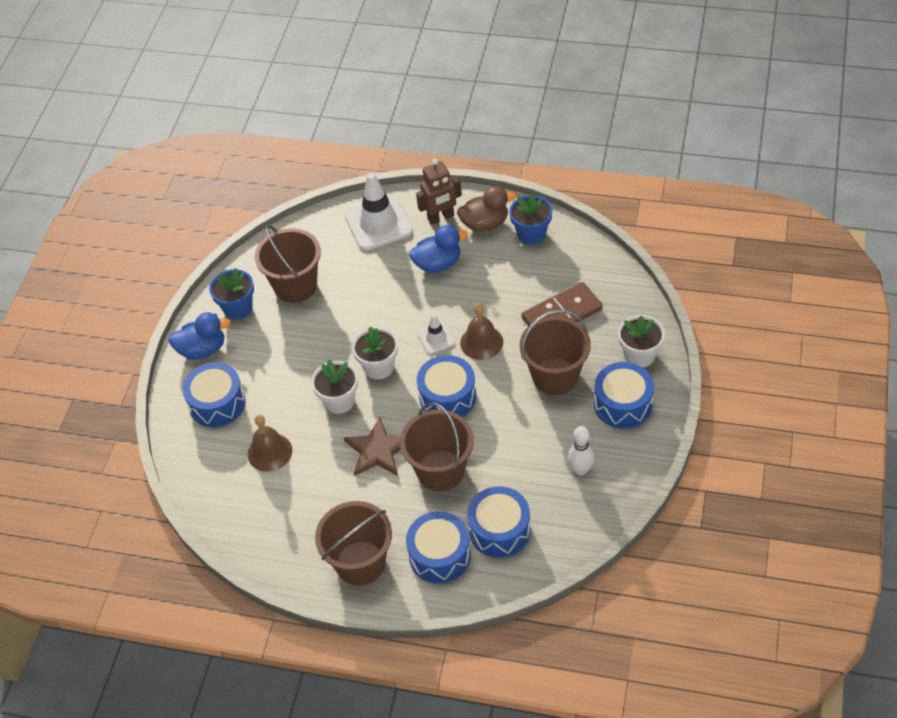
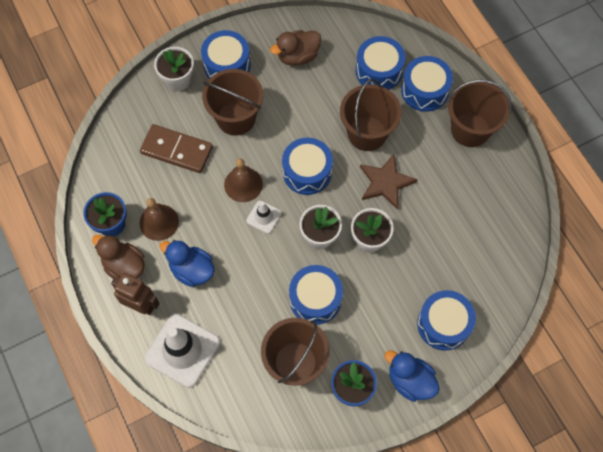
camera: 135 degrees left, 15 degrees up
brown bell [248,415,292,472] -> brown bell moved to [140,198,179,241]
white bowling pin [568,426,594,476] -> brown duck [270,30,321,66]
none -> blue drum [289,265,343,325]

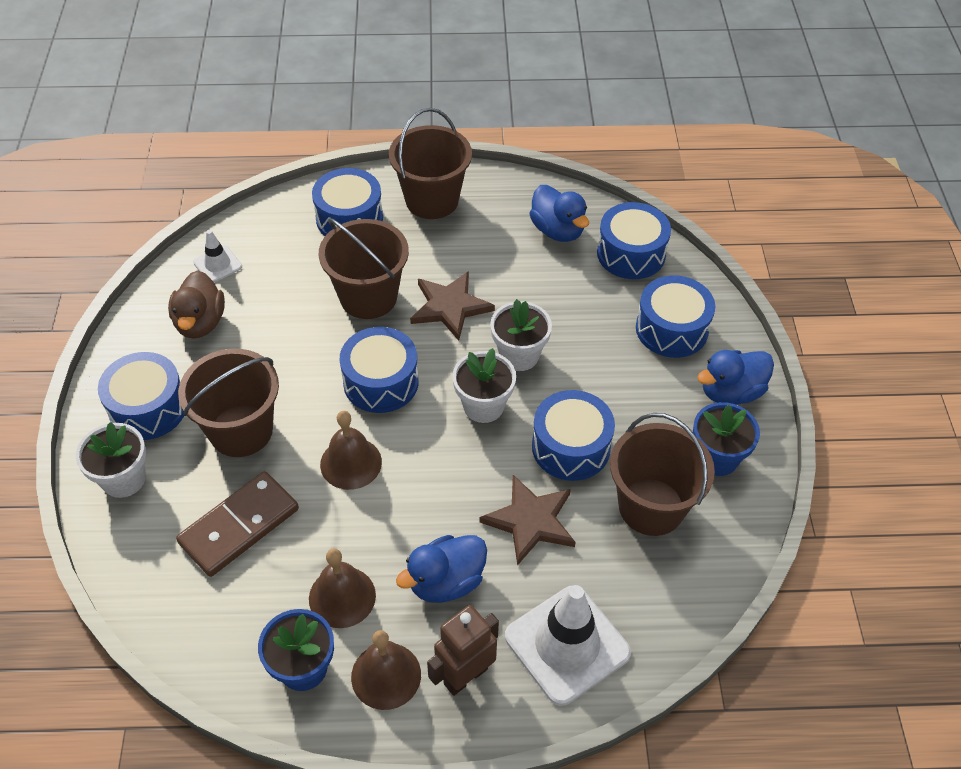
camera: 65 degrees left, 15 degrees down
brown duck [92,234,145,279] -> brown bell [351,630,421,710]
white traffic cone [246,200,282,234] -> white traffic cone moved to [193,230,242,283]
blue drum [355,36,405,90] -> blue drum moved to [597,202,671,279]
none -> brown star [479,475,576,566]
none -> blue duck [529,185,589,242]

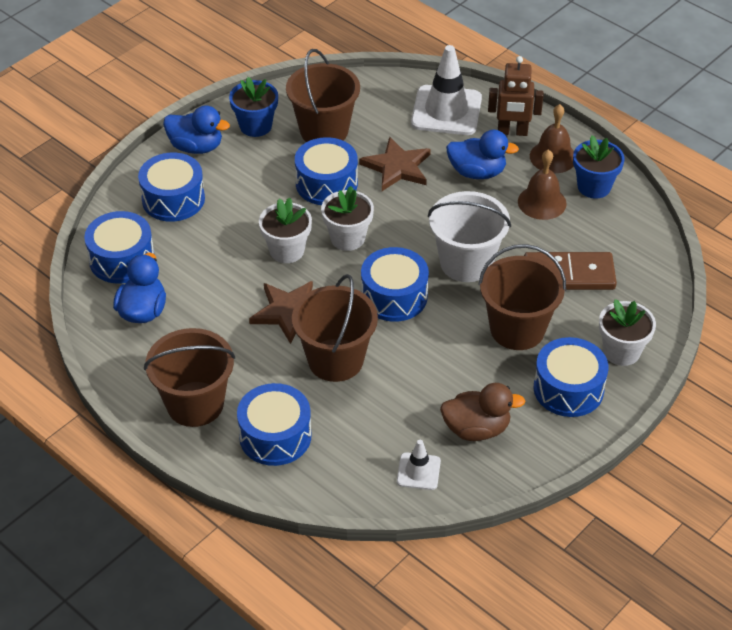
camera: 135 degrees left, 5 degrees down
brown duck [168,270,225,339] -> brown duck turned 45 degrees clockwise [440,383,525,441]
brown bell [320,411,382,490] -> white bucket [428,191,511,282]

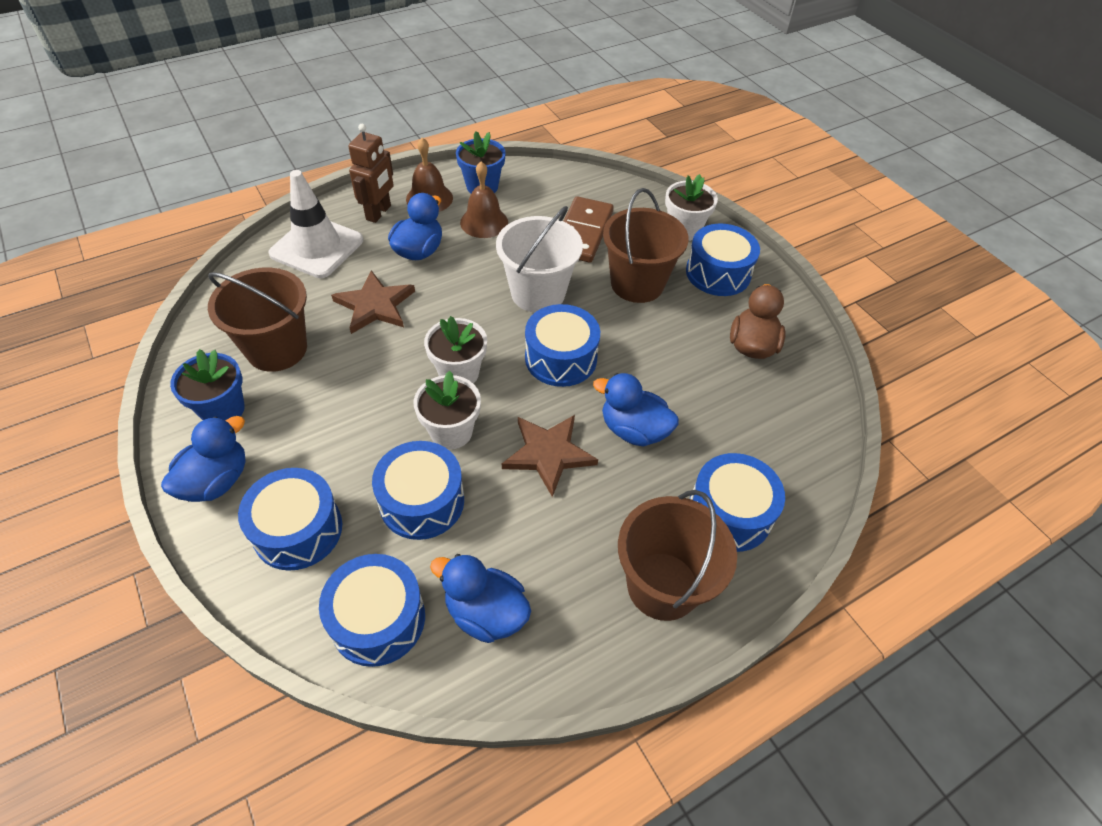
camera: 75 degrees left, 5 degrees up
brown bucket [292,274,378,382] -> blue duck [593,373,679,447]
blue drum [295,137,358,205] -> blue drum moved to [372,441,464,540]
white traffic cone [397,440,441,490] -> none

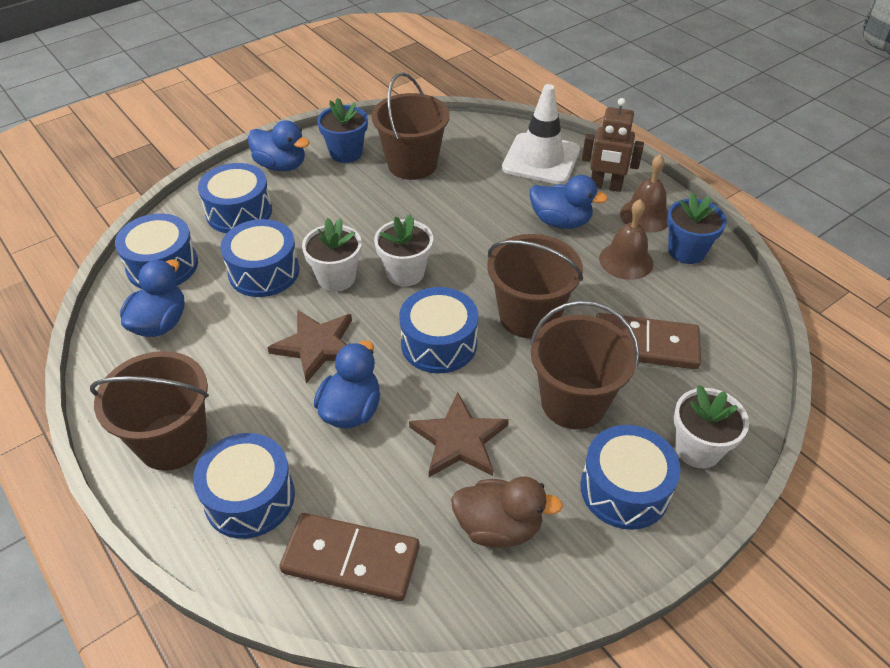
camera: 85 degrees right, 5 degrees down
brown star [331,270,415,334] -> brown star moved to [409,392,509,477]
white bucket [496,206,583,313] -> brown bucket [487,234,583,339]
none -> brown domino [279,513,420,601]

